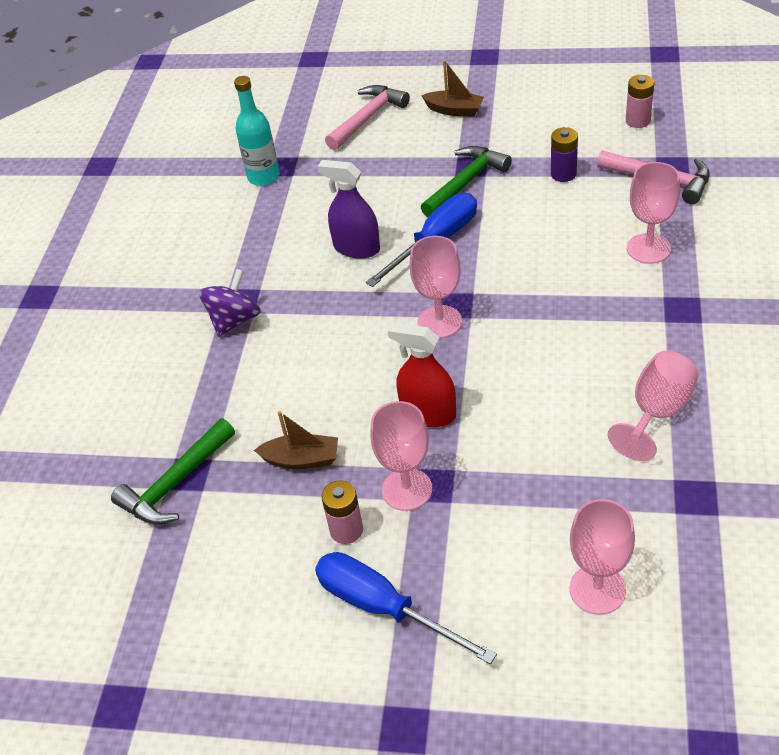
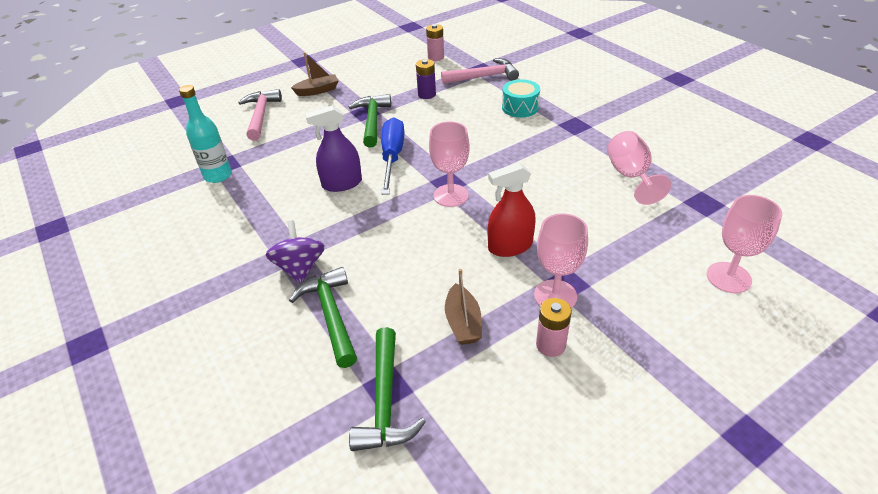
camera: 45 degrees left, 5 degrees down
brown boat [254,411,338,469] -> brown boat turned 120 degrees clockwise [445,269,482,345]
blue screwdriver [315,552,497,664] -> none
pink goblet [627,162,680,264] -> turquoise drum [502,79,540,117]
none -> green hammer [289,267,357,368]

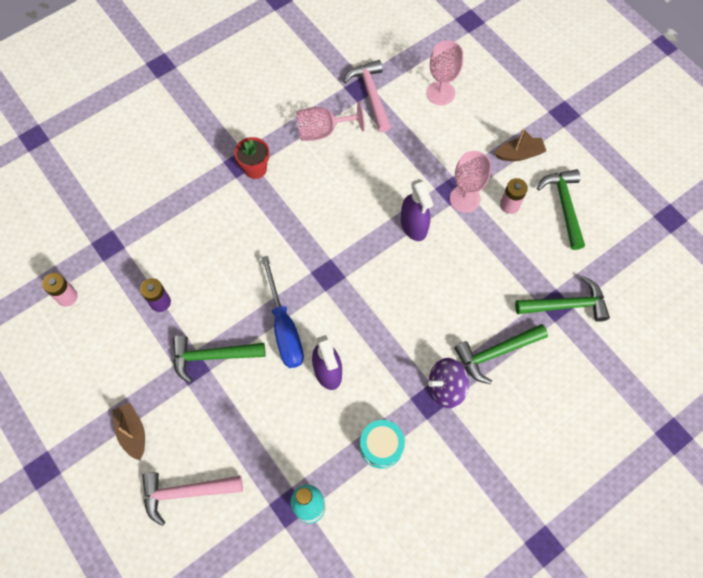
camera: 95 degrees left, 25 degrees up
blue screwdriver [381,117,404,195] -> blue screwdriver turned 105 degrees counterclockwise [261,256,304,368]
pink goblet [429,121,470,207] -> none
pink hammer [441,58,519,84] -> pink hammer moved to [343,60,391,132]
brown boat [445,269,482,345] -> brown boat moved to [495,128,546,161]
red spray bottle [488,162,536,257] -> purple spray bottle [401,179,433,241]
turquoise drum [502,79,540,117] -> turquoise drum moved to [360,420,405,469]
none -> red flower pot [234,137,269,179]
none -> green hammer [537,169,585,250]

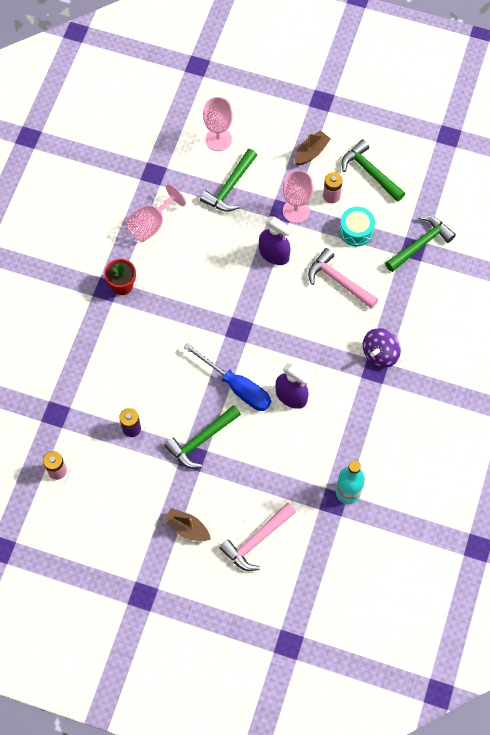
camera: 35 degrees left, 0 degrees up
pink hammer [343,60,391,132] -> pink hammer moved to [308,248,379,309]
turquoise drum [360,420,405,469] -> turquoise drum moved to [339,207,375,246]
green hammer [454,324,548,384] -> green hammer moved to [200,149,257,212]

